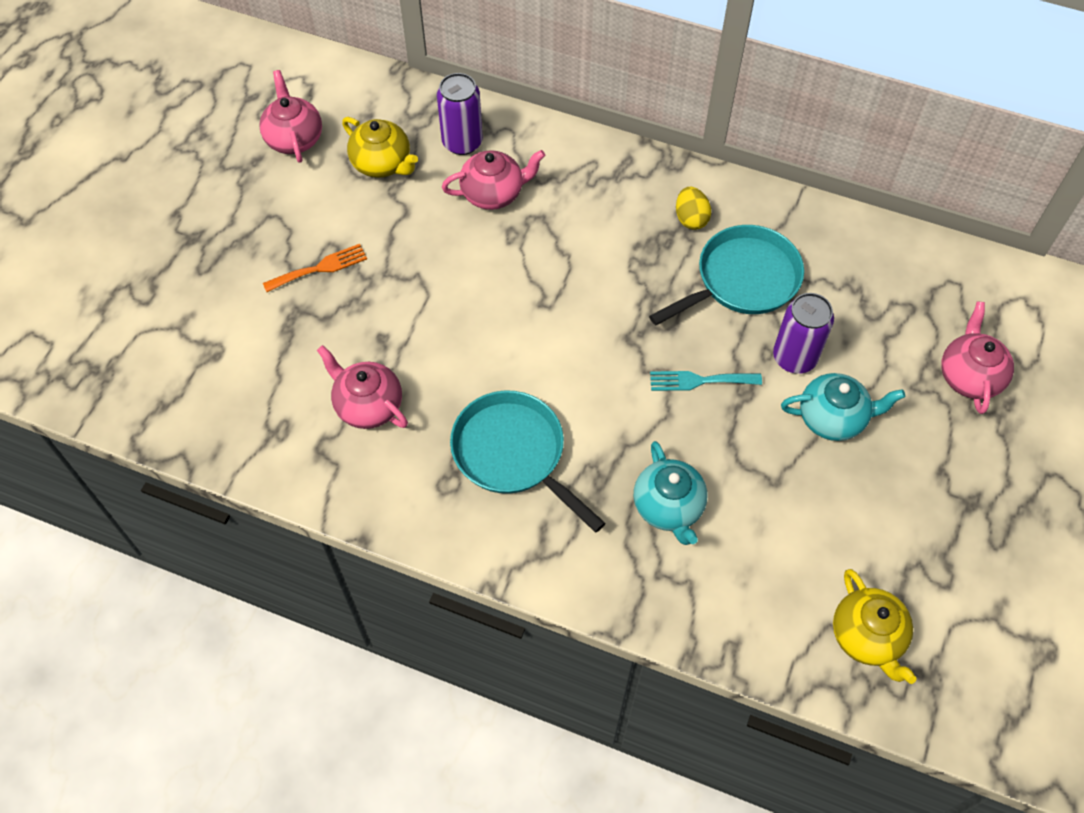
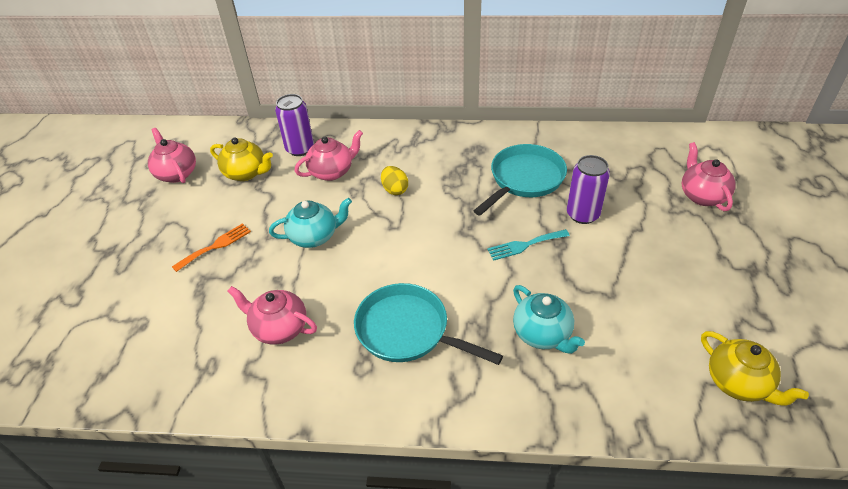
camera: 15 degrees left, 15 degrees down
yellow egg [676,187,711,230] -> yellow egg moved to [381,166,408,195]
turquoise teapot [781,373,905,441] -> turquoise teapot moved to [269,198,352,248]

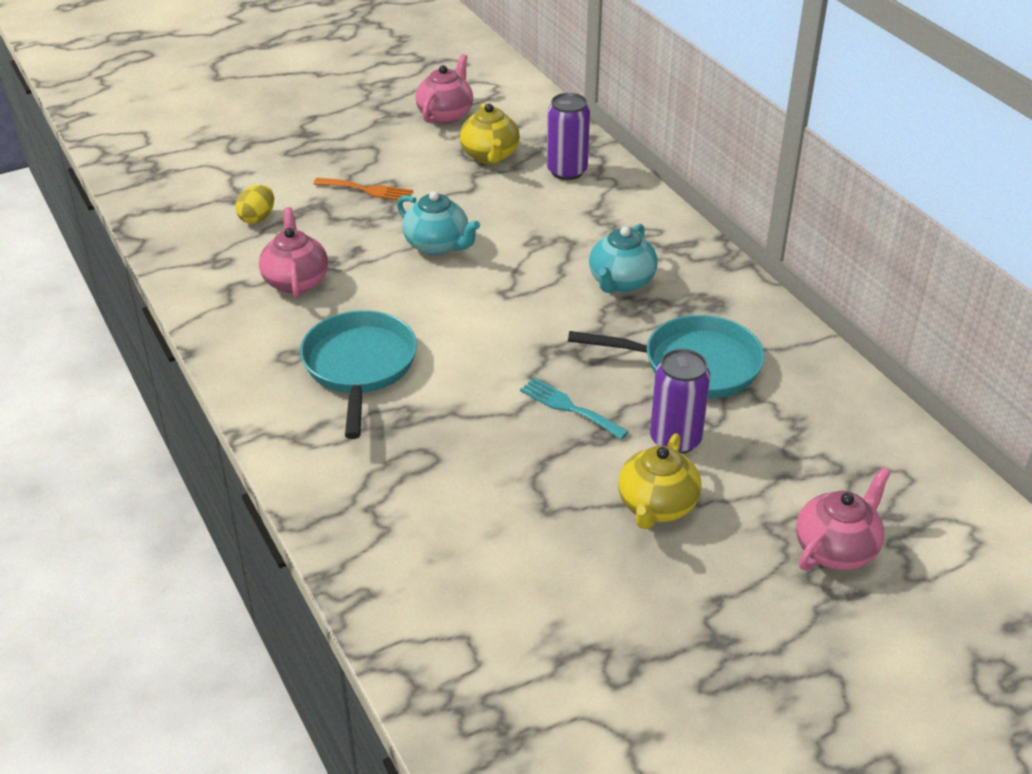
camera: 55 degrees right, 5 degrees down
pink teapot [295,130,363,181] -> none
yellow egg [381,166,408,195] -> yellow egg moved to [235,185,274,224]
turquoise teapot [513,285,585,354] -> turquoise teapot moved to [589,224,657,293]
yellow teapot [701,331,809,406] -> yellow teapot moved to [618,433,701,529]

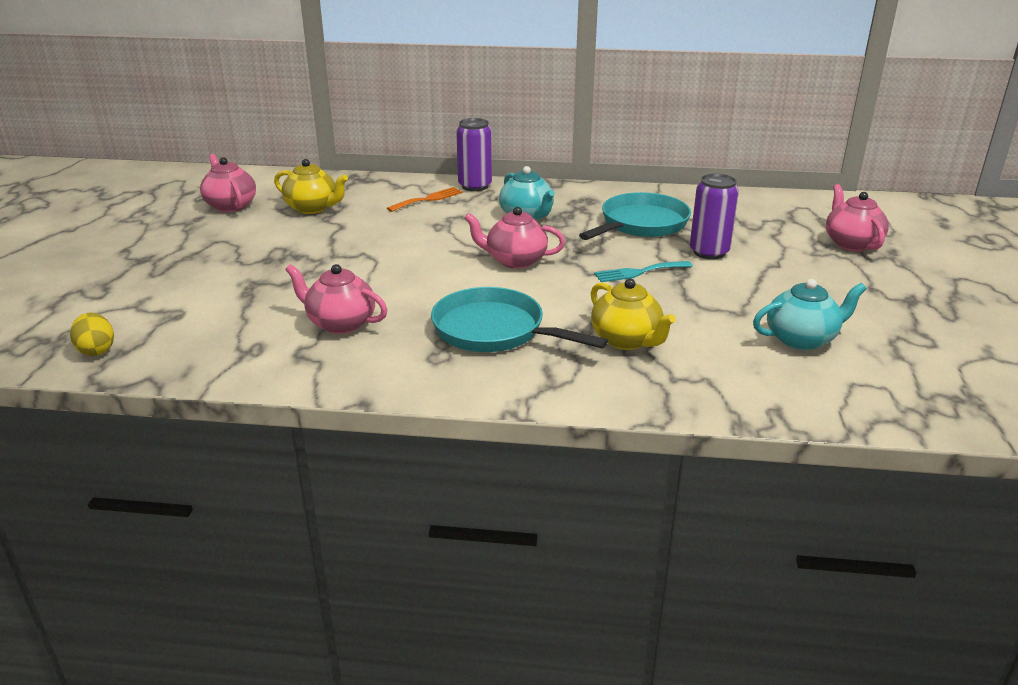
camera: 55 degrees left, 10 degrees down
yellow egg [235,185,274,224] -> yellow egg moved to [70,313,114,356]
orange fork [313,178,413,202] -> orange fork moved to [387,187,463,212]
turquoise teapot [397,191,480,255] -> turquoise teapot moved to [753,279,867,350]
purple can [547,93,590,180] -> purple can moved to [456,118,492,191]
yellow teapot [618,433,701,529] -> yellow teapot moved to [591,278,676,350]
none -> pink teapot [464,207,565,269]

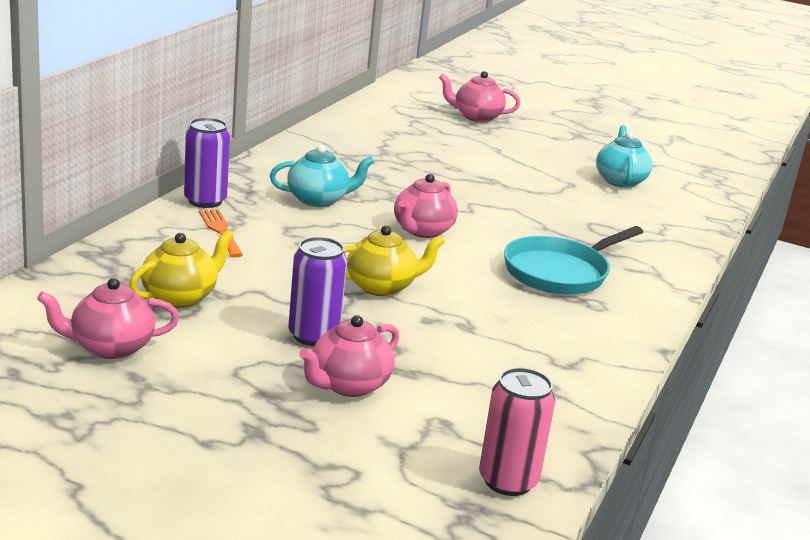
camera: 75 degrees left, 5 degrees down
yellow egg [70,313,114,356] -> pink can [479,368,555,496]
pink teapot [285,264,388,334] -> pink teapot moved to [299,315,399,397]
turquoise pan [579,192,691,240] -> none
yellow teapot [591,278,676,350] -> yellow teapot moved to [344,225,445,296]
turquoise fork [594,261,693,282] -> none
purple can [690,174,739,259] -> purple can moved to [288,237,347,346]

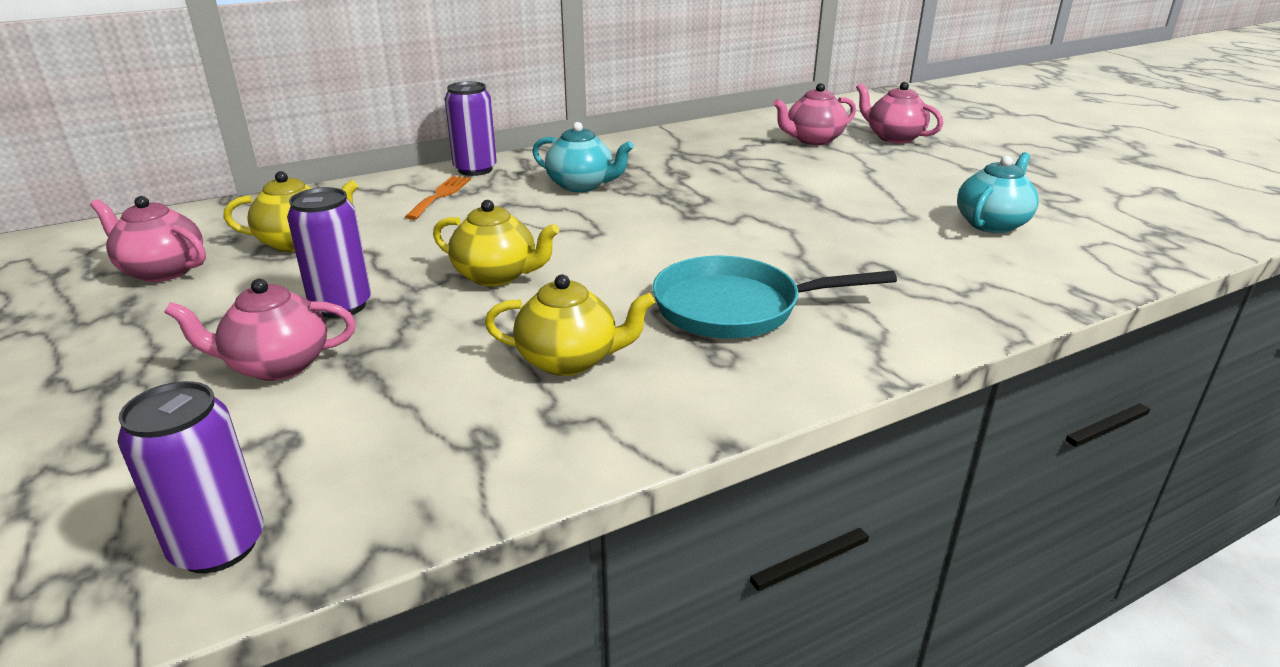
camera: 40 degrees right, 5 degrees up
pink teapot [394,174,458,238] -> pink teapot moved to [773,83,856,145]
pink can [479,368,555,496] -> purple can [117,381,264,573]
none -> yellow teapot [485,275,655,376]

